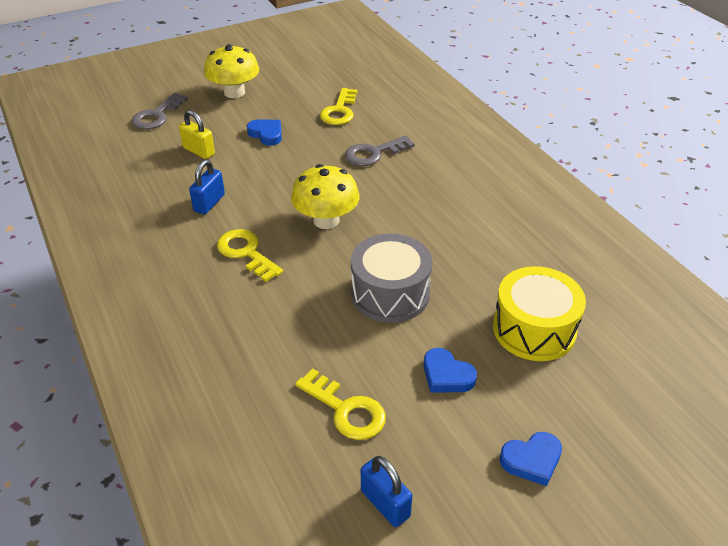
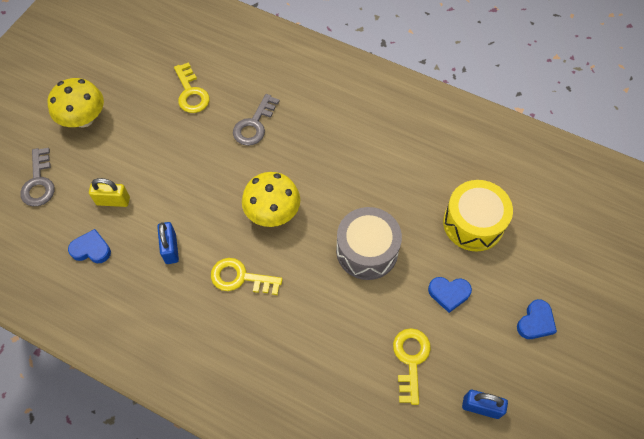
camera: 35 degrees left, 20 degrees up
blue heart [247,119,282,146] -> blue heart moved to [68,229,111,263]
yellow key [295,368,386,440] -> yellow key turned 90 degrees counterclockwise [393,328,431,405]

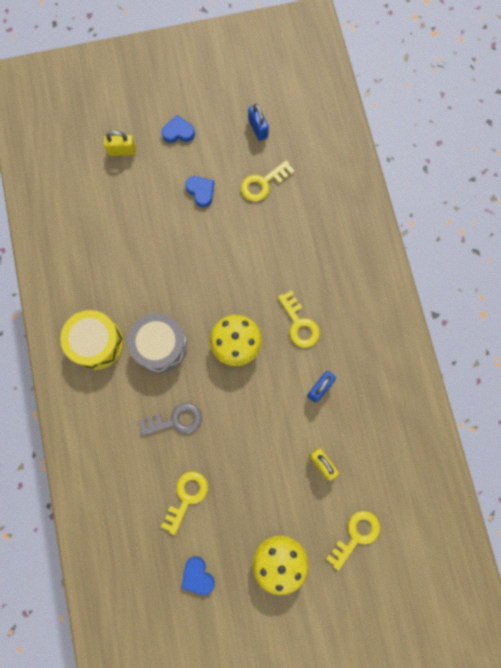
camera: 130 degrees left, 15 degrees up
grey key [20,148,55,206] -> yellow key [326,511,380,571]
blue heart [68,229,111,263] -> blue heart moved to [181,556,215,595]
grey drum [336,207,402,280] -> grey drum moved to [127,313,187,373]
yellow drum [443,180,513,252] -> yellow drum moved to [60,310,123,370]
none -> yellow padlock [104,131,136,156]

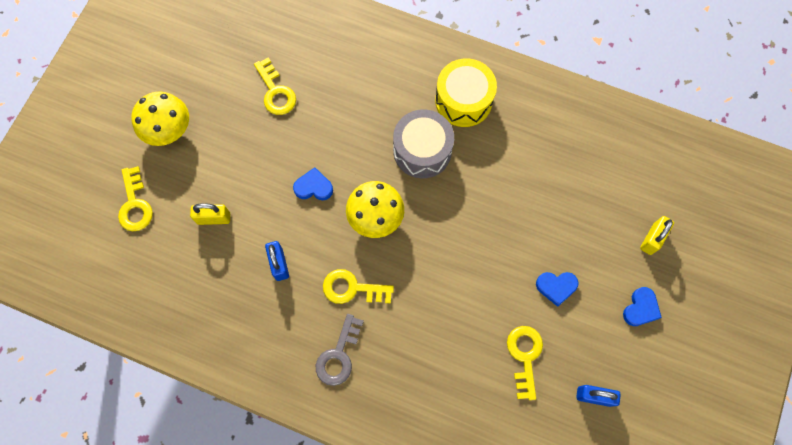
camera: 125 degrees right, 5 degrees down
grey key [139,403,202,436] -> grey key moved to [316,314,364,386]
blue heart [181,556,215,595] -> blue heart moved to [293,167,333,200]

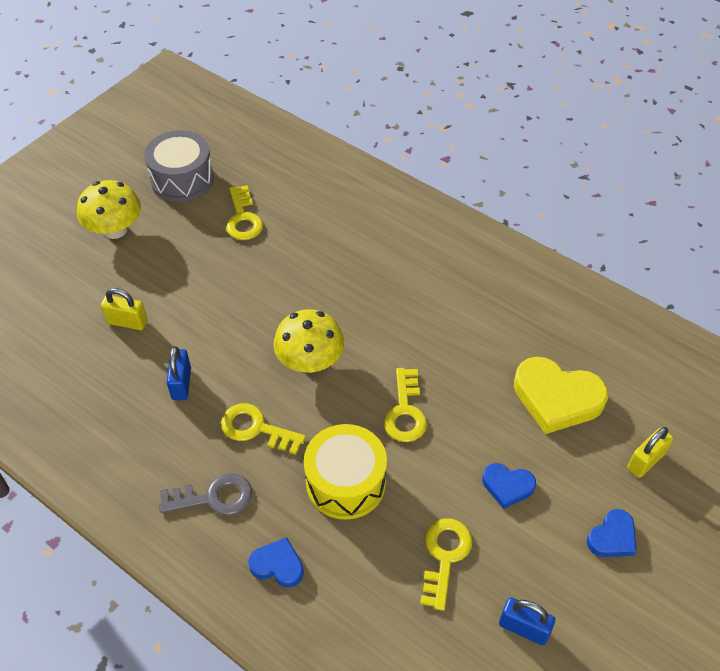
camera: 15 degrees right, 20 degrees down
yellow key [118,166,153,231] -> yellow key moved to [384,368,427,442]
blue heart [293,167,333,200] -> blue heart moved to [248,537,304,588]
grey key [316,314,364,386] -> grey key turned 135 degrees counterclockwise [159,473,252,515]
grey drum [393,109,454,178] -> grey drum moved to [144,130,214,202]
yellow drum [435,58,497,127] -> yellow drum moved to [304,424,387,520]
none -> yellow heart [514,357,608,434]

